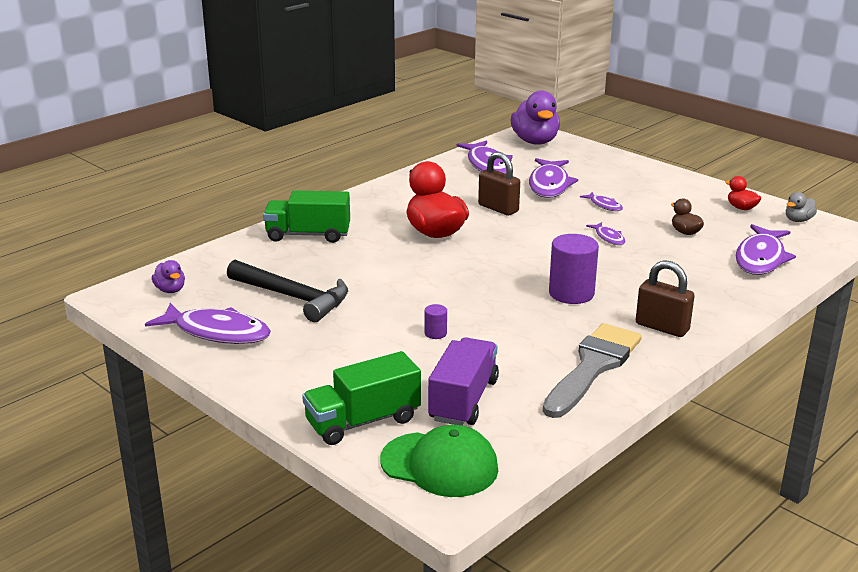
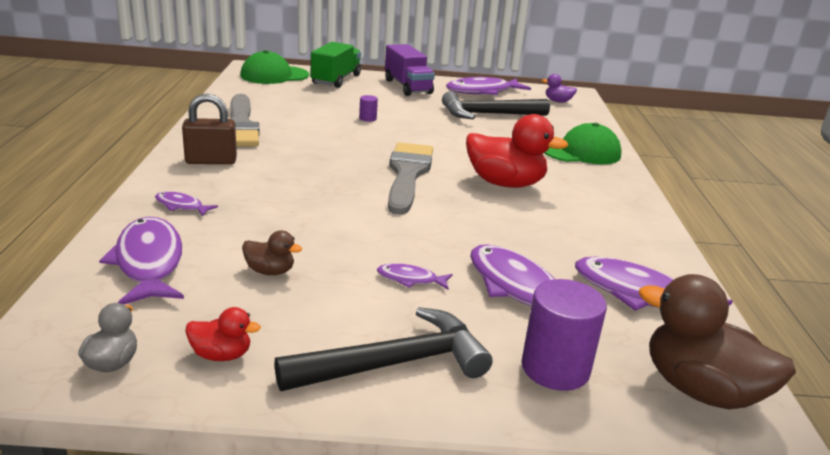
camera: 135 degrees right, 0 degrees up
green truck [263,190,350,243] -> green cap [544,123,621,164]
purple truck [428,337,499,425] -> purple truck moved to [385,44,435,96]
brown padlock [478,152,520,215] -> none
purple duck [511,91,560,145] -> brown duck [639,274,796,409]
purple cylinder [549,234,599,304] -> purple cylinder moved to [521,279,607,391]
purple fish [586,222,626,245] -> purple fish moved to [155,191,218,216]
none -> black hammer [274,307,493,391]
none -> grey brush [388,142,433,215]

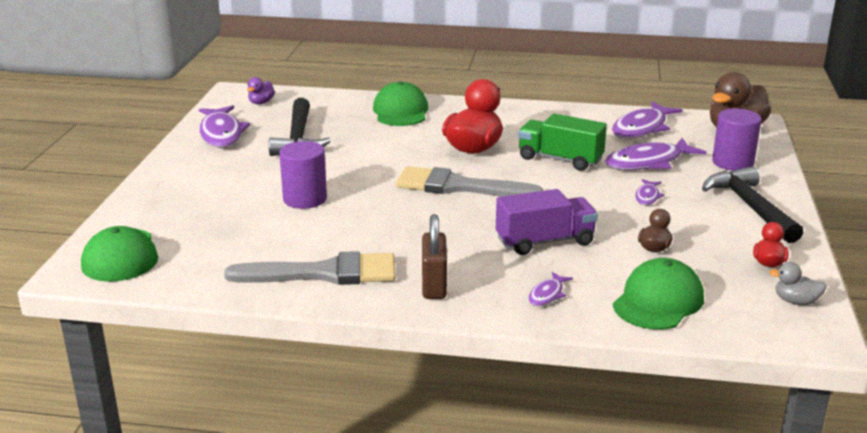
camera: 80 degrees left, 0 degrees up
purple fish [99,217,184,305] -> green cap [613,258,704,330]
green truck [311,42,361,88] -> green truck moved to [518,113,607,171]
purple cylinder [359,95,378,122] -> purple cylinder [279,141,327,209], size x2.16
purple truck [385,44,435,96] -> purple truck moved to [496,189,598,255]

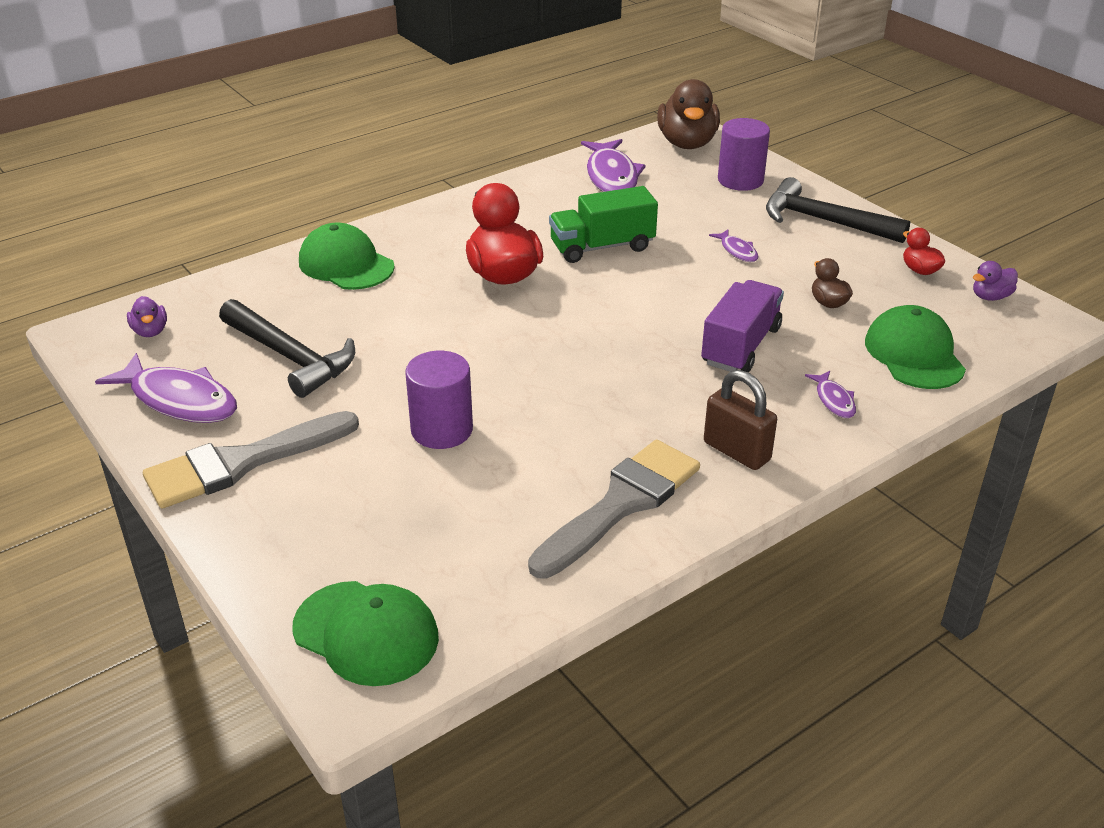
camera: 45 degrees left, 10 degrees up
grey brush [396,166,544,197] -> grey brush moved to [143,411,359,508]
purple fish [605,138,706,170] -> none
grey duck [769,262,827,305] -> purple duck [973,261,1018,301]

